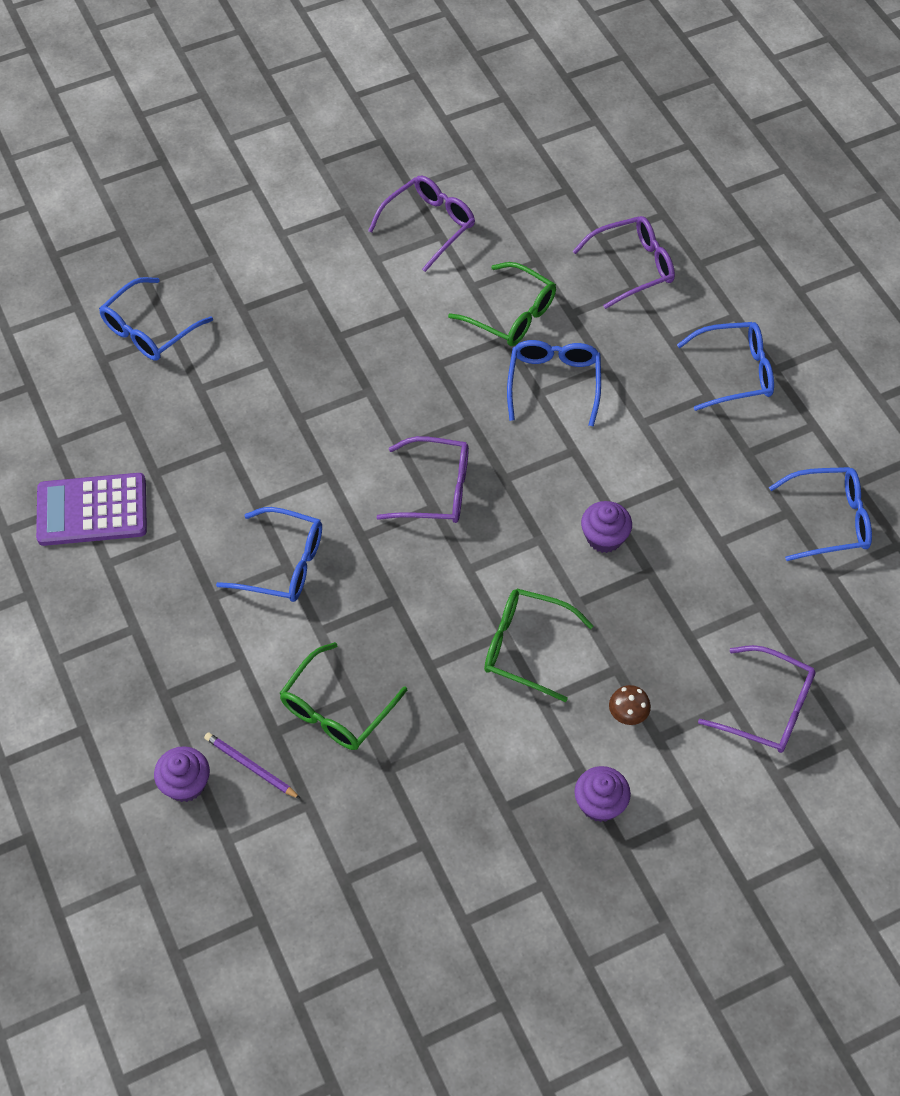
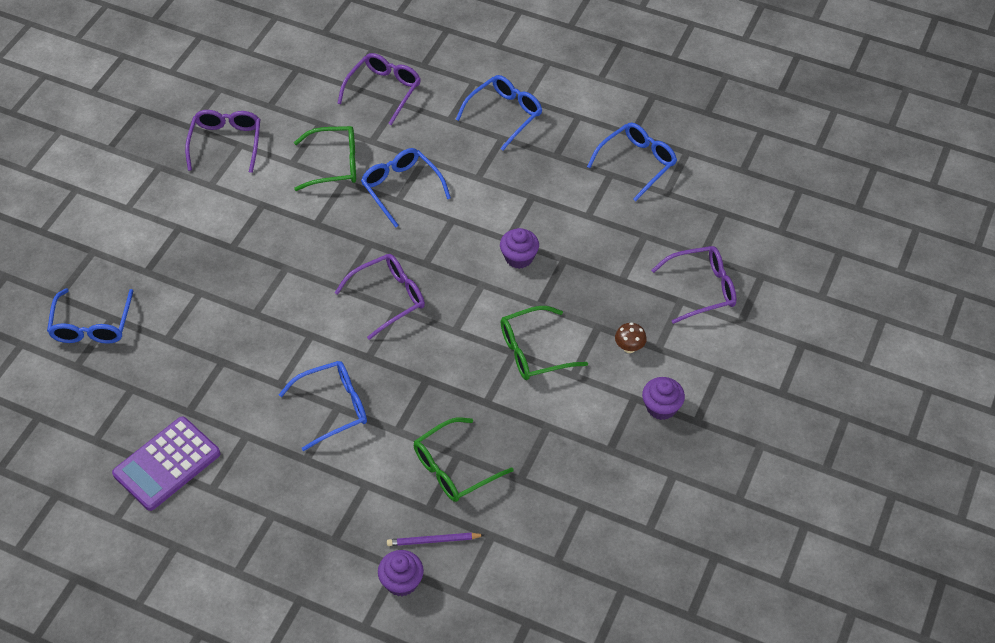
camera: 40 degrees left, 5 degrees down
green glasses [279,642,407,750] -> green glasses turned 60 degrees clockwise [414,417,514,502]

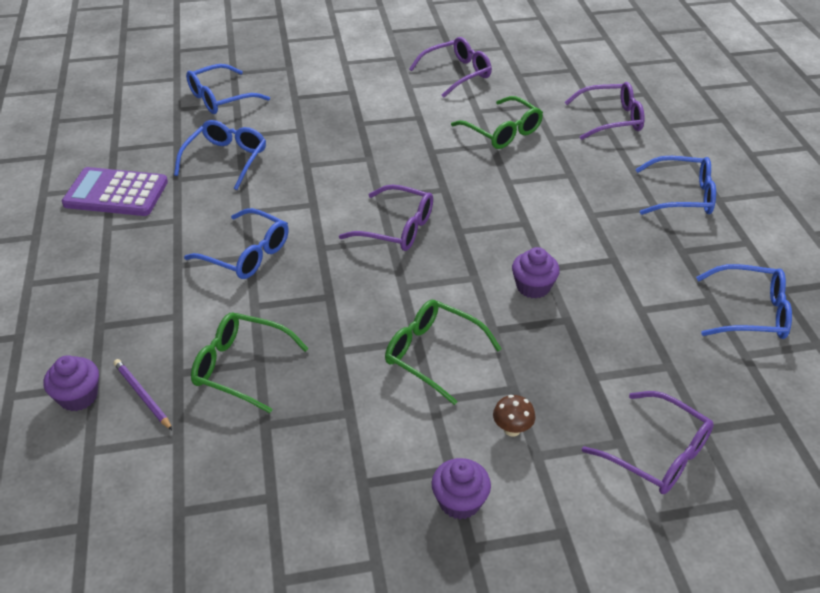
camera: 55 degrees right, 10 degrees down
blue glasses [361,148,451,228] -> blue glasses moved to [174,120,266,190]

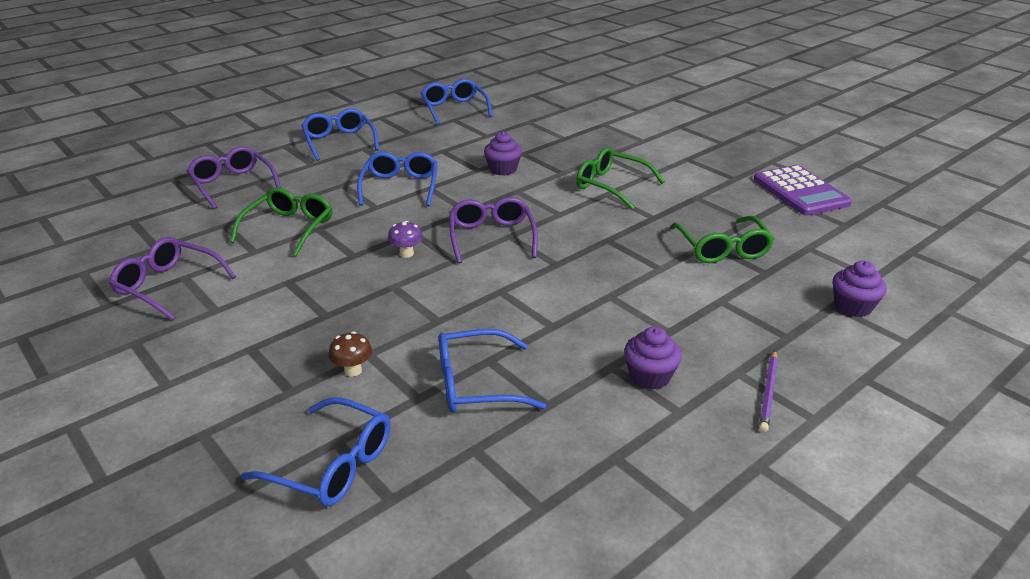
camera: 120 degrees left, 10 degrees down
purple calculator [62,167,168,216] -> purple calculator moved to [754,165,852,216]
purple pencil [113,359,173,431] -> purple pencil moved to [759,350,778,432]
blue glasses [184,208,289,279] -> blue glasses moved to [357,152,437,206]
green glasses [385,300,501,405] -> green glasses turned 120 degrees clockwise [576,147,665,209]
purple cupcake [432,458,491,519] -> purple cupcake moved to [624,326,682,390]
brown mushroom [493,395,536,437] -> brown mushroom moved to [328,331,372,377]
purple glasses [582,391,714,494] -> none
none -> purple mushroom [388,221,423,258]

